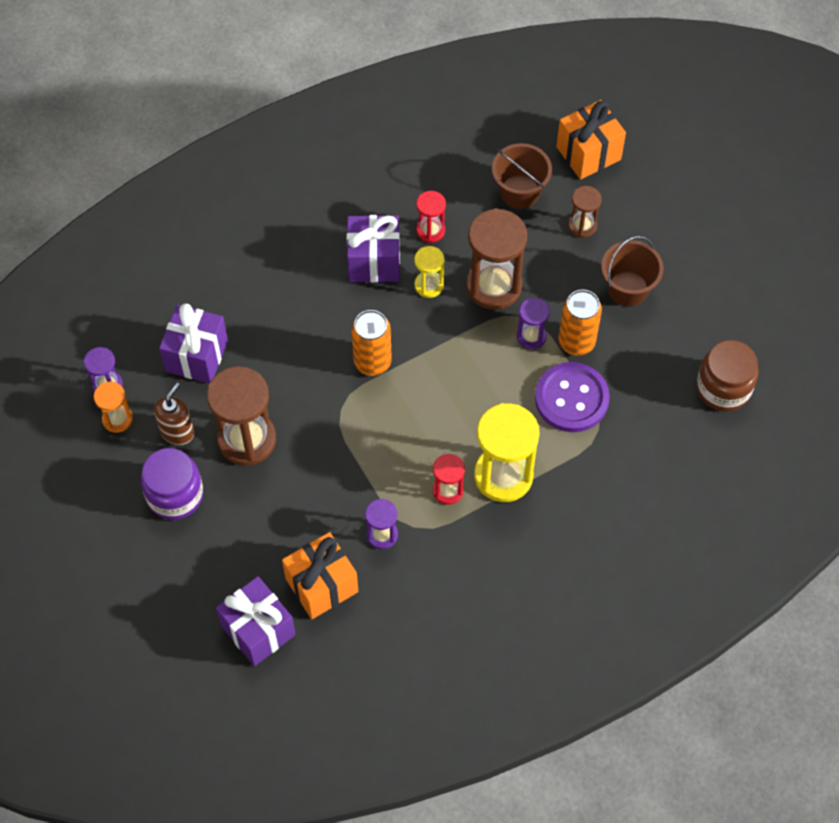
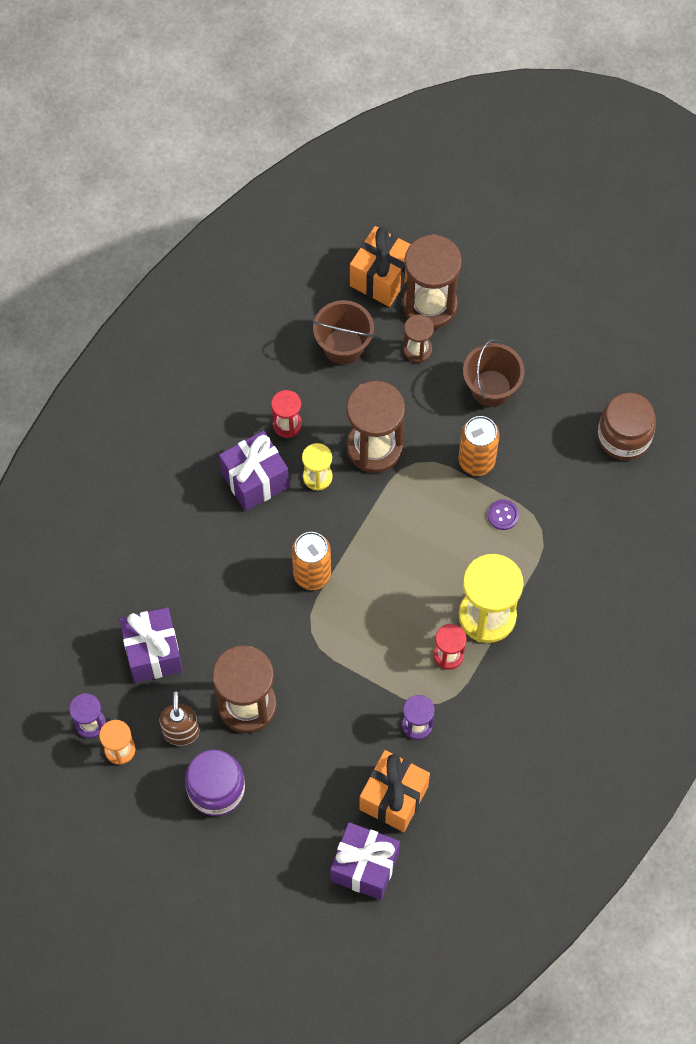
camera: 30 degrees left, 5 degrees up
purple hourglass [517,298,550,349] -> none
purple button [535,362,610,432] -> purple button [488,499,519,530], size x0.43
none -> brown hourglass [402,234,462,329]

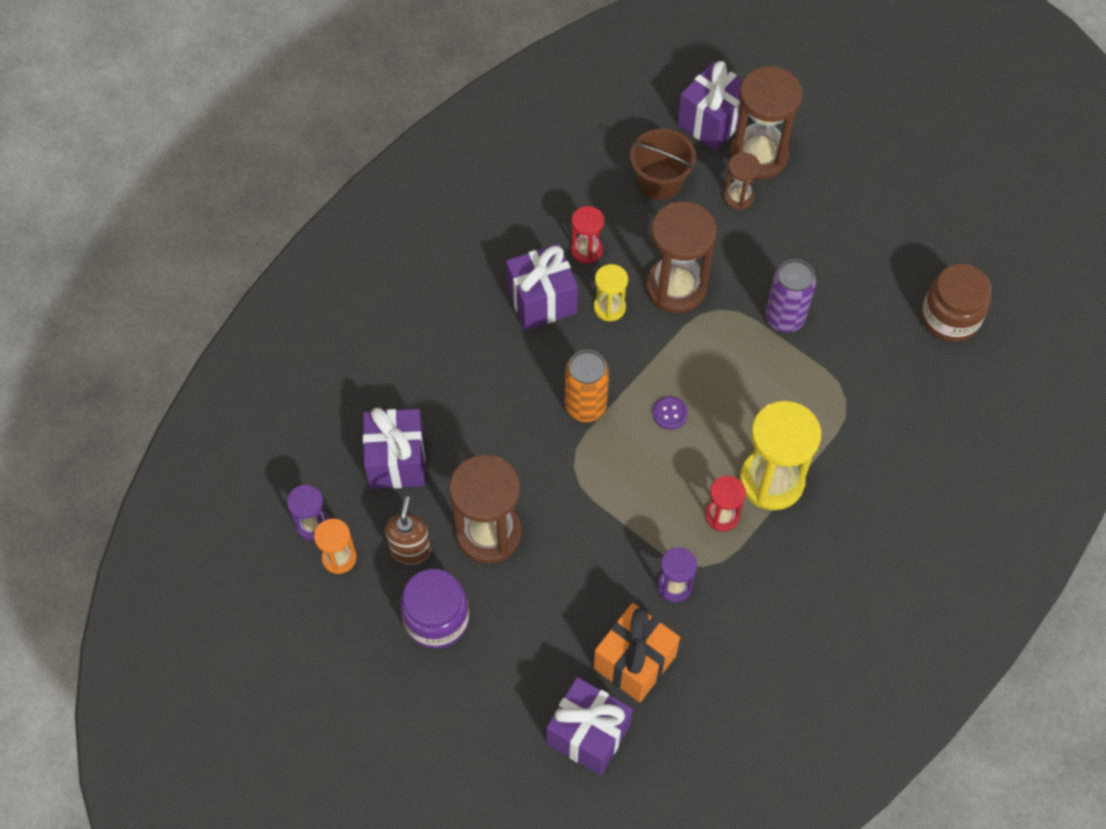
camera: 10 degrees right, 5 degrees down
orange gift [350,226,411,307] -> purple gift [677,61,743,151]
orange can [458,416,500,476] -> purple can [765,259,816,332]
brown bucket [463,339,524,407] -> none
purple button [488,499,519,530] -> purple button moved to [653,396,688,430]

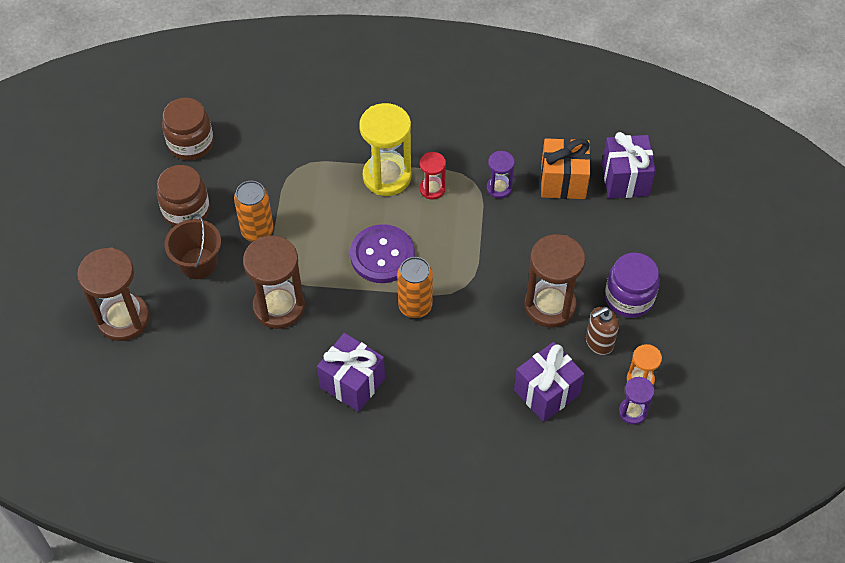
camera: 125 degrees left, 5 degrees down
red hourglass [571,206,604,264] -> none
yellow hourglass [594,264,628,322] -> none
brown bucket [630,129,696,200] -> brown bucket moved to [165,214,221,279]
purple button [653,396,688,430] -> purple button [350,224,415,283], size x2.32
purple gift [677,61,743,151] -> none
brown hourglass [723,152,760,210] -> none
purple can [765,259,816,332] -> orange can [234,181,274,242]
none -> brown jar [157,165,210,226]

